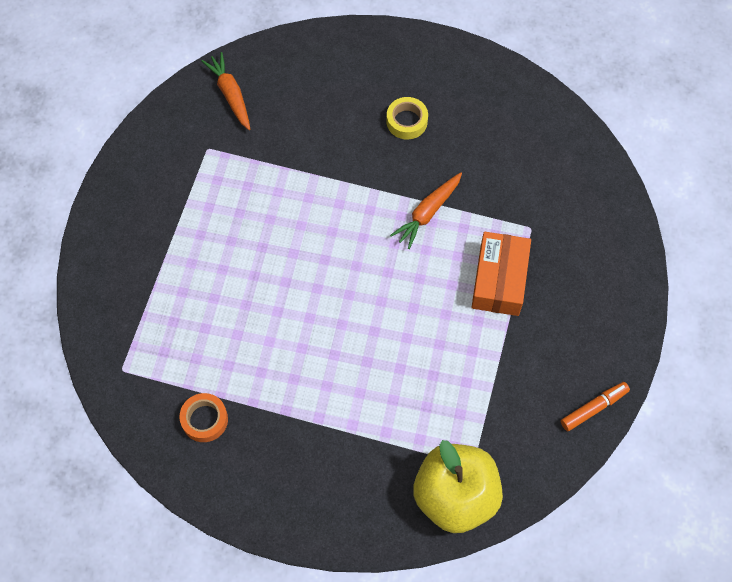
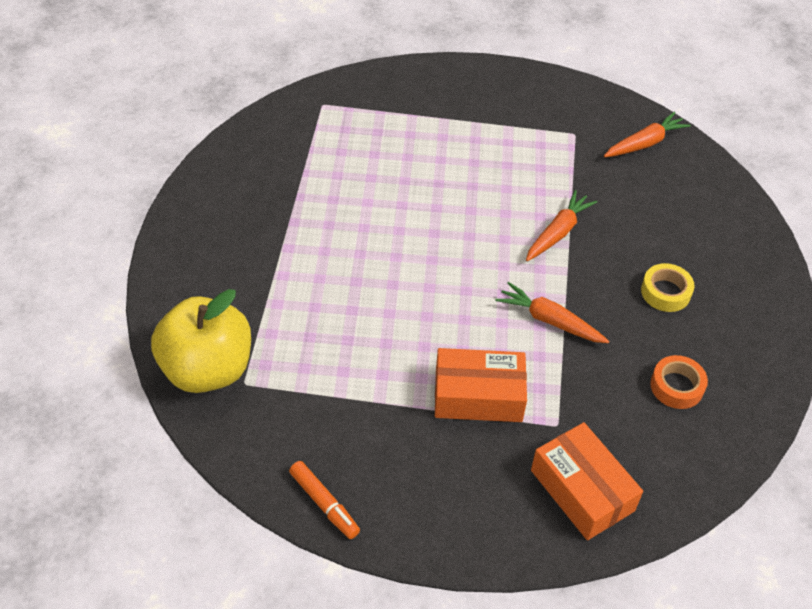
camera: 80 degrees right, 15 degrees down
orange tape [179,393,228,442] -> orange tape moved to [650,355,708,409]
none -> orange carrot [526,190,597,261]
none -> orange box [531,422,643,540]

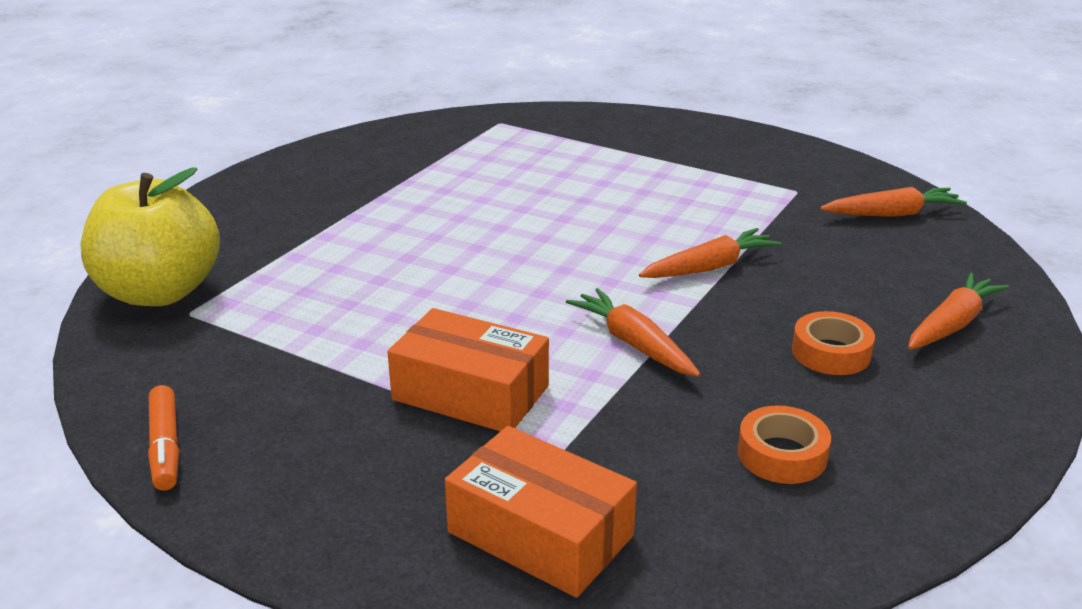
camera: 25 degrees right, 20 degrees down
orange box [531,422,643,540] -> orange box turned 45 degrees counterclockwise [445,426,637,598]
yellow tape [641,263,695,312] -> orange tape [792,311,875,375]
none -> orange carrot [908,273,1009,350]

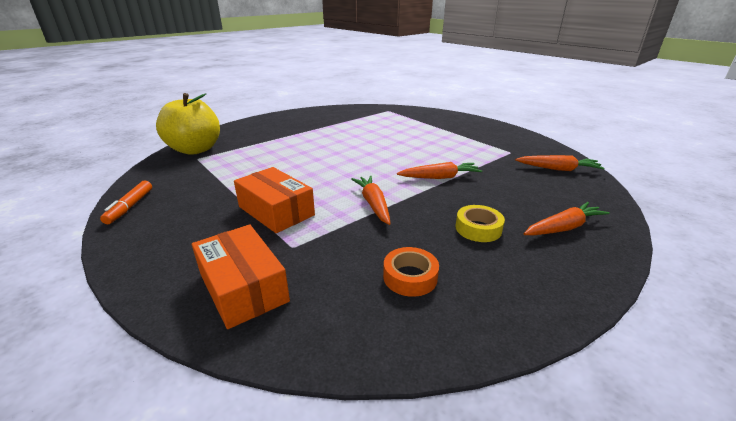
camera: 20 degrees right, 0 degrees up
orange tape [792,311,875,375] -> yellow tape [455,205,505,242]

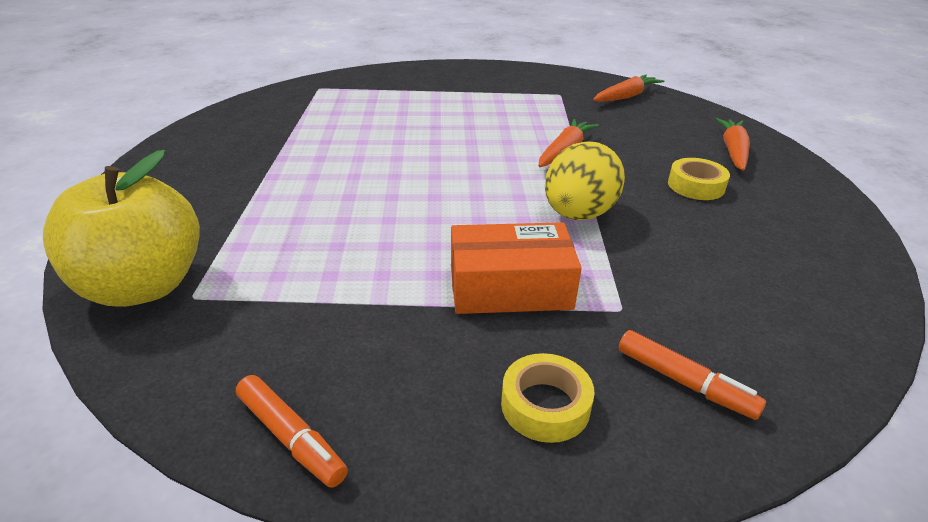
camera: 50 degrees left, 5 degrees up
orange box [192,224,290,329] -> orange marker [618,330,766,420]
orange carrot [351,176,391,225] -> yellow egg [545,141,625,220]
orange tape [383,247,439,297] -> none
none -> yellow tape [501,353,595,443]

